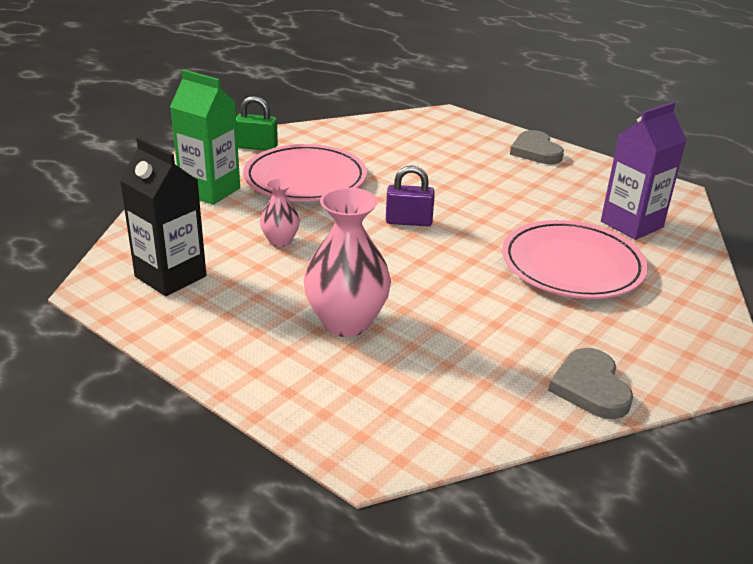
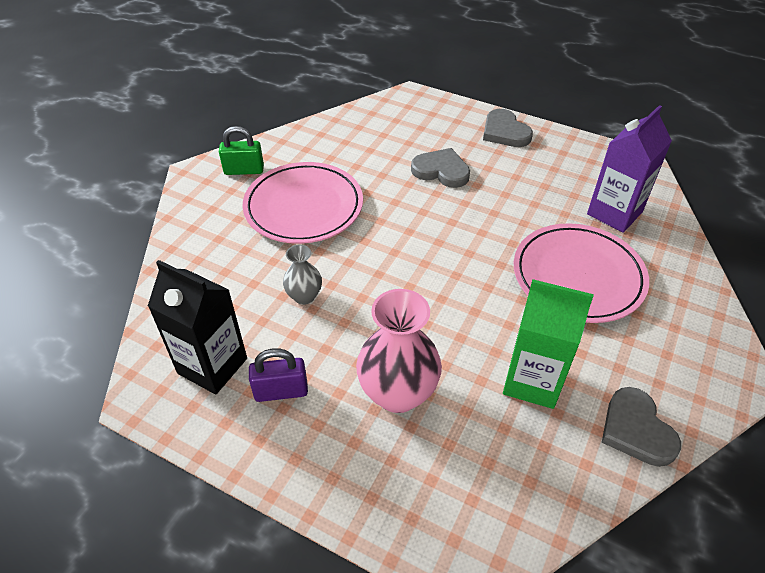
camera: 10 degrees left, 15 degrees up
green carton [170,69,240,205] -> green carton moved to [503,279,594,409]
pink vase [260,179,300,247] -> grey vase [283,244,322,305]
purple padlock [386,165,435,226] -> purple padlock moved to [249,348,308,402]
none -> grey heart [411,148,470,188]

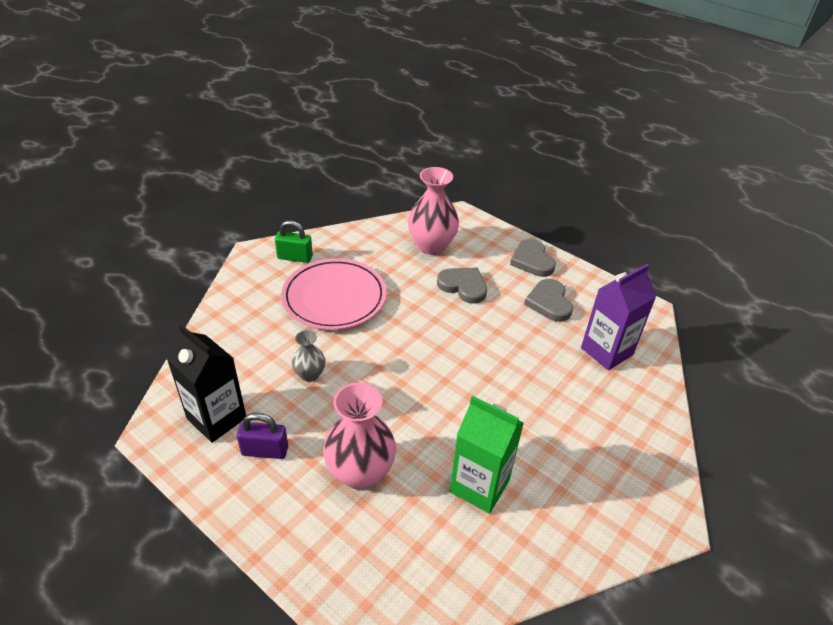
camera: 10 degrees right, 5 degrees down
pink plate [514,223,649,323] -> none
grey heart [602,387,681,467] -> grey heart moved to [524,279,573,322]
none -> pink vase [408,167,459,255]

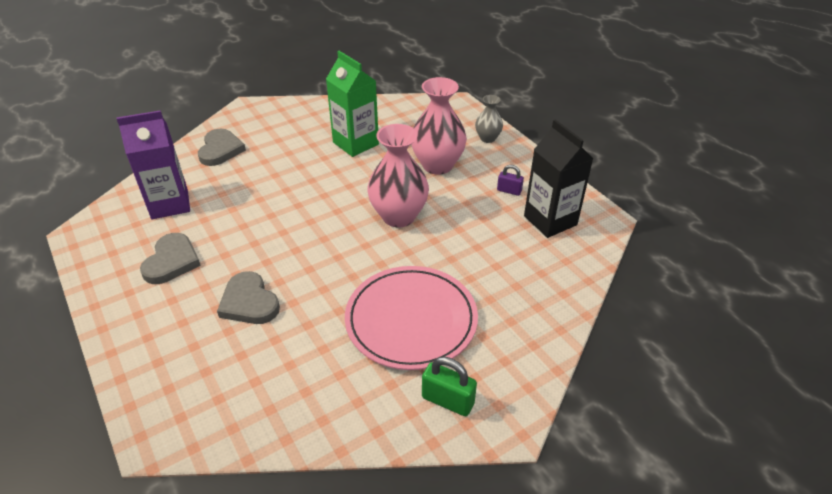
camera: 160 degrees left, 0 degrees up
purple padlock [237,413,288,459] -> purple padlock [497,165,524,196], size x0.64
grey vase [292,330,325,382] -> grey vase moved to [475,95,503,143]
pink vase [408,167,459,255] -> pink vase moved to [367,124,429,227]
grey heart [510,239,556,277] -> grey heart moved to [198,129,246,166]

